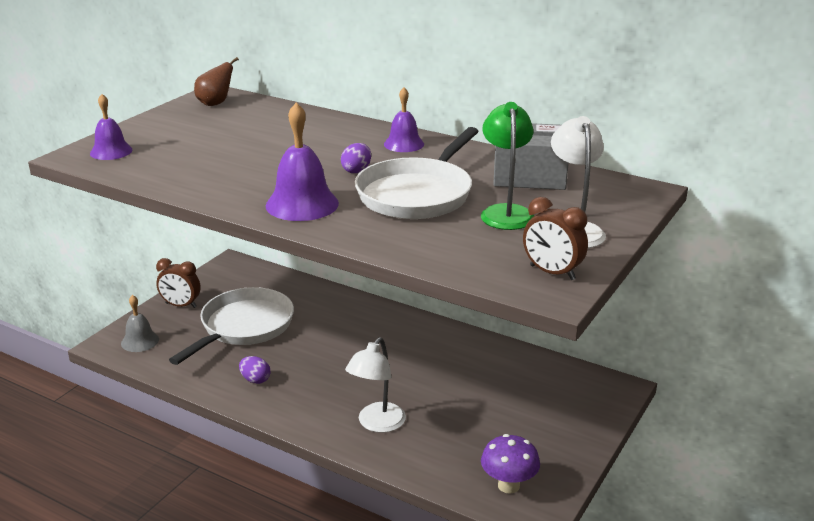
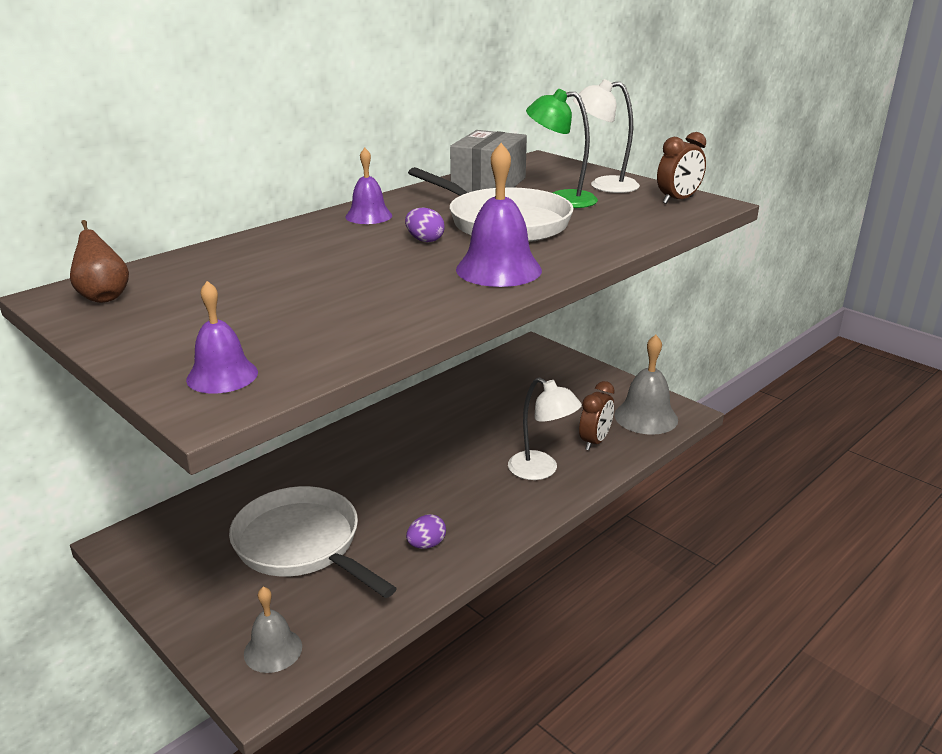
camera: 75 degrees left, 0 degrees up
brown clock [156,258,200,308] -> brown clock moved to [579,381,615,450]
purple mushroom [481,434,540,494] -> grey bell [614,335,678,435]

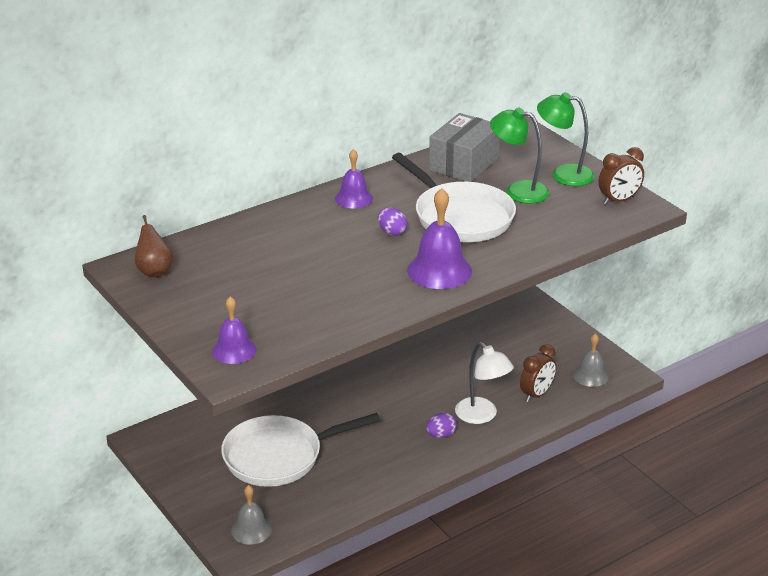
camera: 10 degrees right, 5 degrees up
white pan [229,486,397,598] -> white pan turned 75 degrees counterclockwise [221,413,381,487]
purple egg [406,514,446,549] -> purple egg moved to [426,413,457,438]
white lamp [573,79,640,193] -> green lamp [537,92,595,186]
grey bell [614,335,678,435] -> grey bell [573,333,609,387], size x0.63

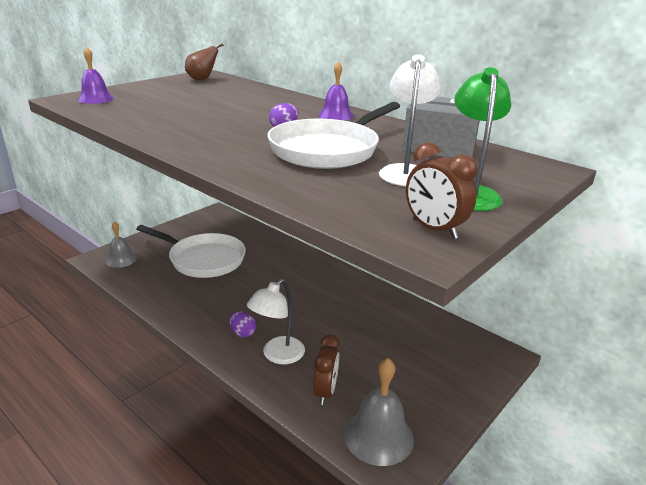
camera: 75 degrees right, 5 degrees down
white pan [221,413,381,487] -> white pan turned 150 degrees clockwise [136,225,246,278]
purple bell [407,188,472,289] -> none
green lamp [490,108,549,204] -> white lamp [379,54,441,186]
brown clock [520,344,556,402] -> brown clock turned 105 degrees counterclockwise [313,335,340,405]
grey bell [573,333,609,387] -> grey bell [344,358,414,466], size x1.58

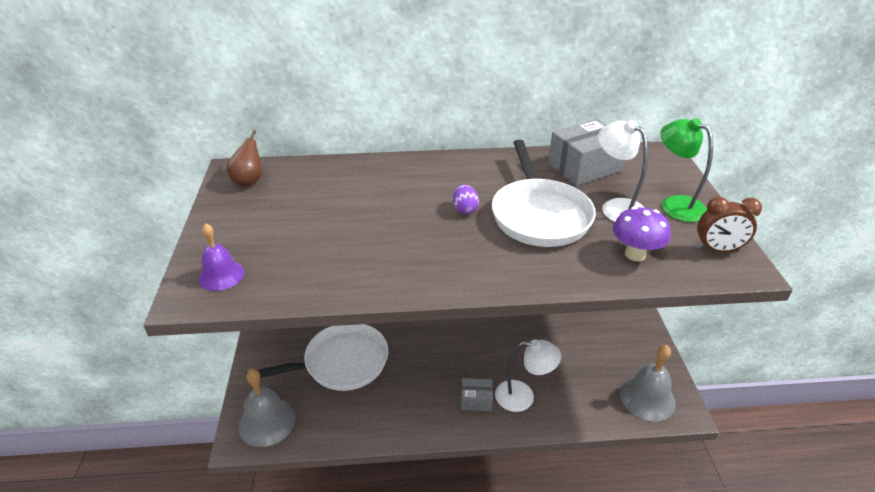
camera: 45 degrees left, 10 degrees up
grey bell [106,221,137,268] -> grey bell [238,369,296,447], size x1.58
purple egg [229,311,256,337] -> grey box [461,378,493,411]
white lamp [247,279,305,364] -> white lamp turned 75 degrees counterclockwise [495,339,561,412]
brown clock [313,335,340,405] -> none
purple bell [318,61,354,121] -> none
none -> purple mushroom [613,207,671,261]

